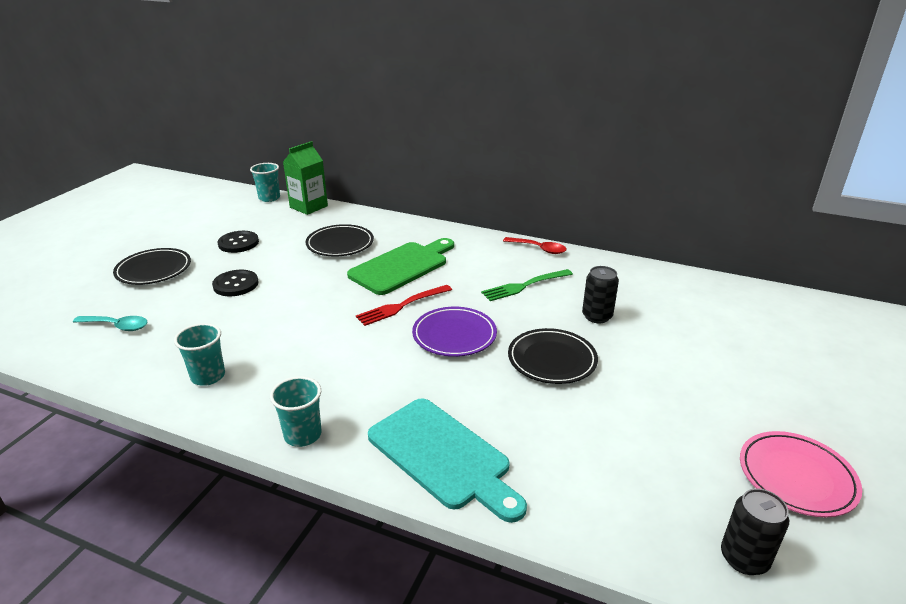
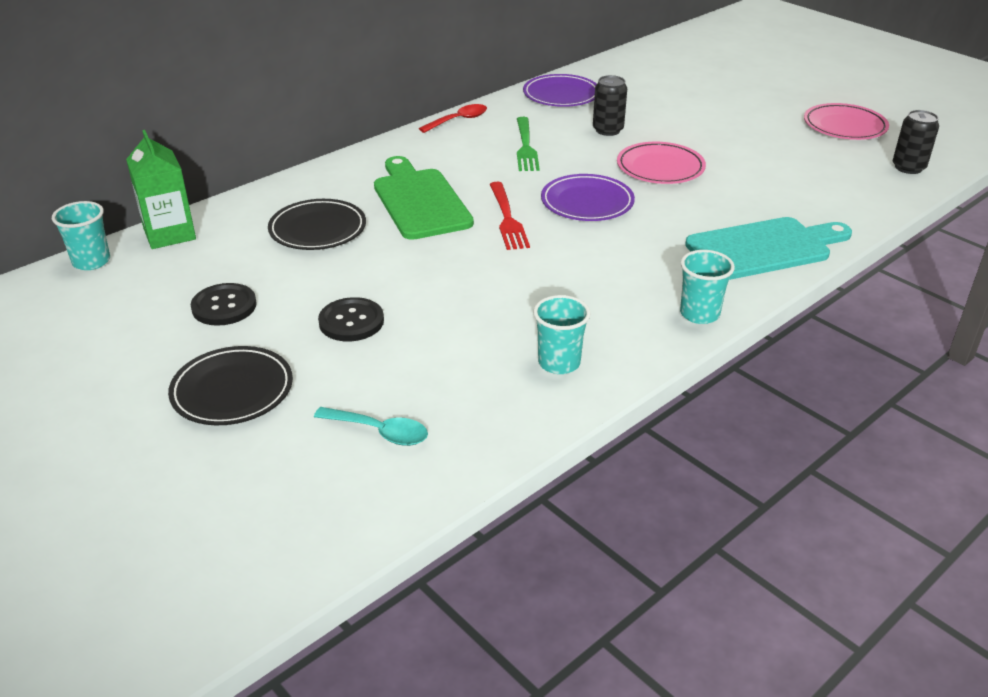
camera: 65 degrees left, 5 degrees up
turquoise spoon [73,316,147,331] -> turquoise spoon turned 75 degrees clockwise [314,407,428,446]
black plate [508,328,598,384] -> pink plate [617,142,706,184]
none -> purple plate [523,74,597,107]

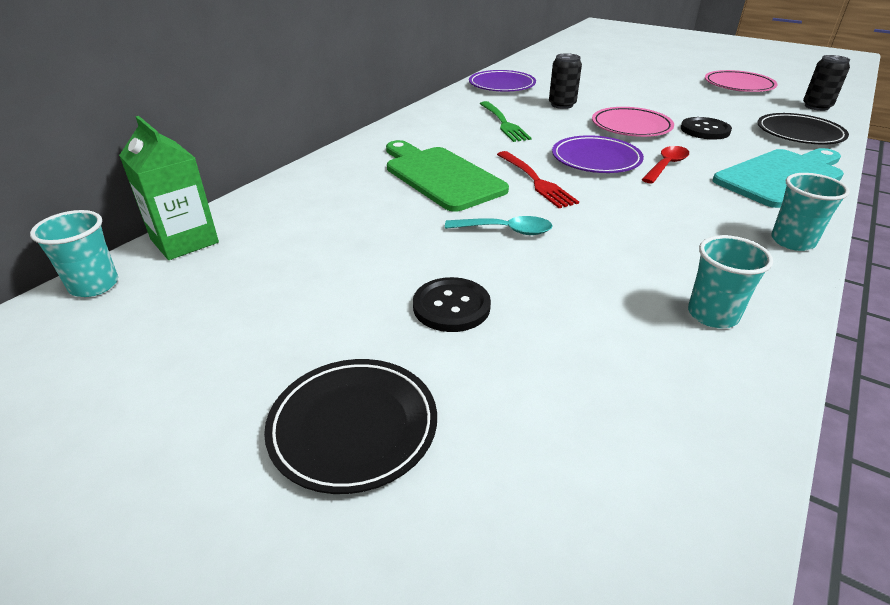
camera: 15 degrees left, 0 degrees up
black button [191,283,257,326] -> black button moved to [681,117,732,140]
black plate [268,199,366,250] -> black plate moved to [757,113,849,144]
turquoise spoon [314,407,428,446] -> turquoise spoon moved to [445,216,553,235]
red spoon [419,104,487,133] -> red spoon moved to [642,146,689,184]

